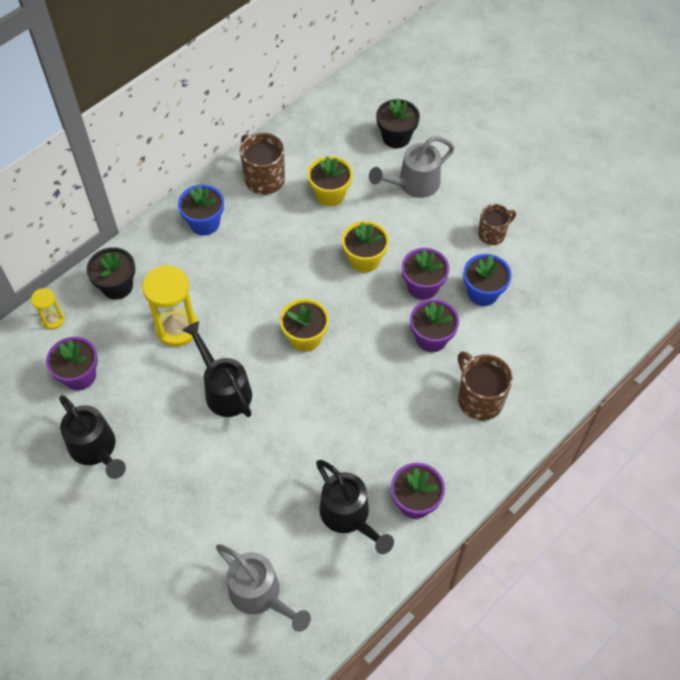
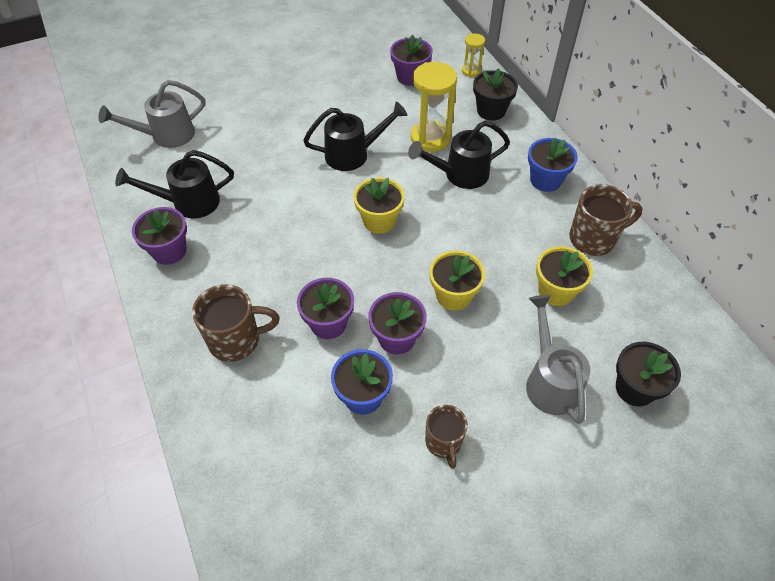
camera: 110 degrees right, 5 degrees down
black watering can [59,395,126,479] -> black watering can moved to [408,121,510,189]

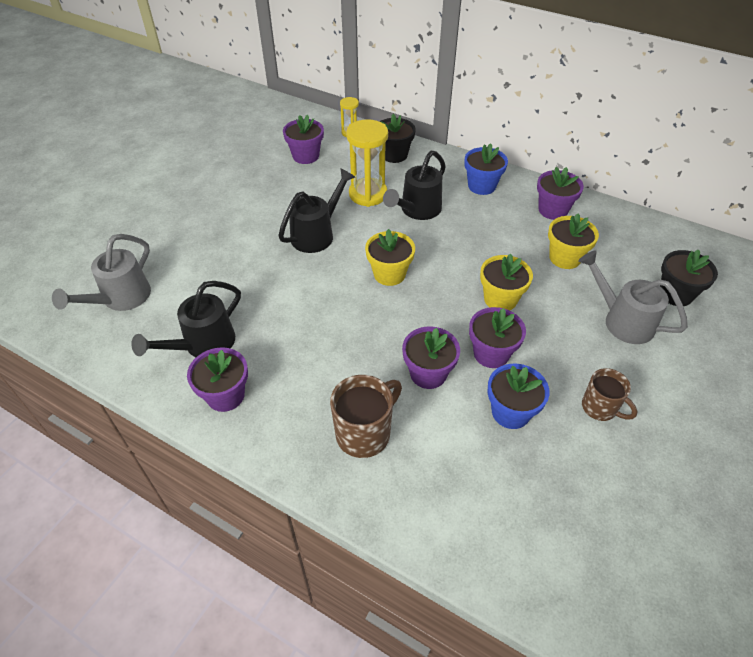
camera: 35 degrees left, 5 degrees down
brown mug [569,184,643,256] -> purple flower pot [537,167,584,220]

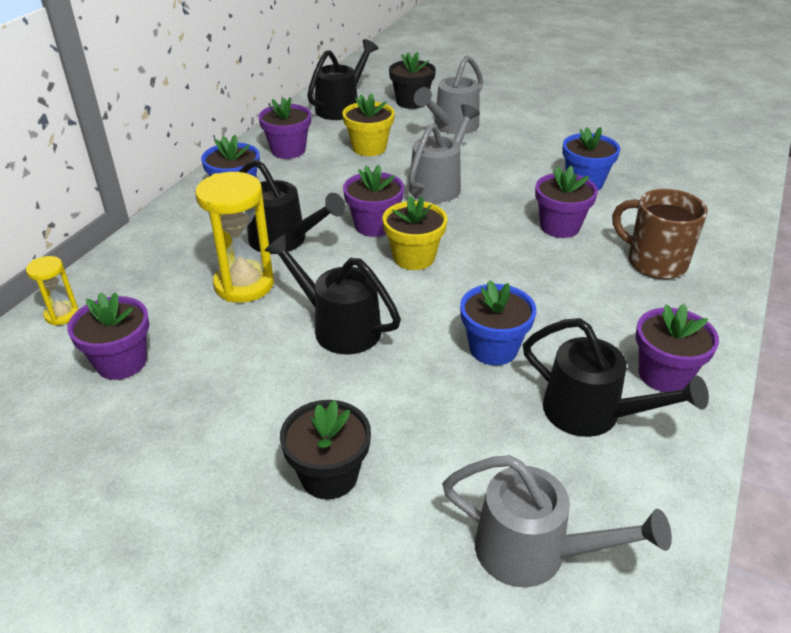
camera: 95 degrees left, 10 degrees down
black flower pot [380,114,416,163] -> black flower pot moved to [280,400,371,499]
purple flower pot [469,307,526,368] -> purple flower pot moved to [343,165,404,237]
yellow flower pot [480,254,533,311] -> grey watering can [409,104,480,203]
brown mug [582,368,637,421] -> none
none -> black watering can [307,39,378,120]
none -> blue flower pot [460,280,536,365]

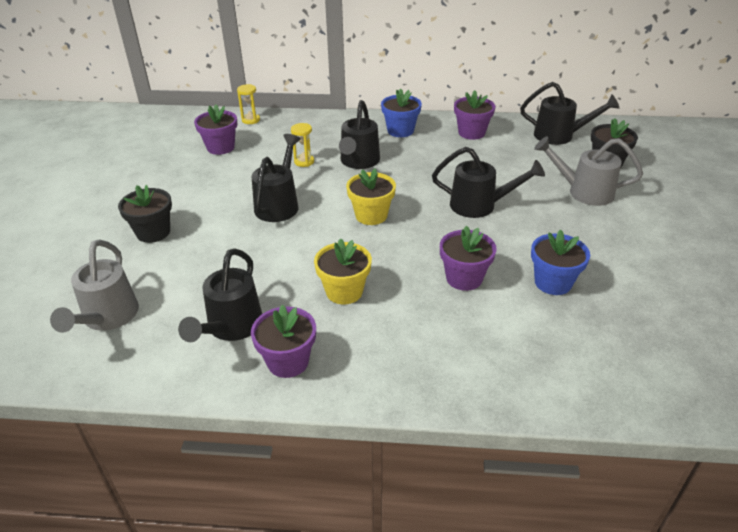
camera: 70 degrees right, 0 degrees up
yellow hourglass [195,172,274,303] -> yellow hourglass [291,123,314,167], size x0.52
yellow flower pot [342,93,395,156] -> yellow flower pot moved to [314,238,372,304]
purple flower pot [343,165,404,237] -> none
grey watering can [409,104,480,203] -> black watering can [432,147,545,218]
blue flower pot [460,280,536,365] -> none
brown mug [612,189,708,279] -> none

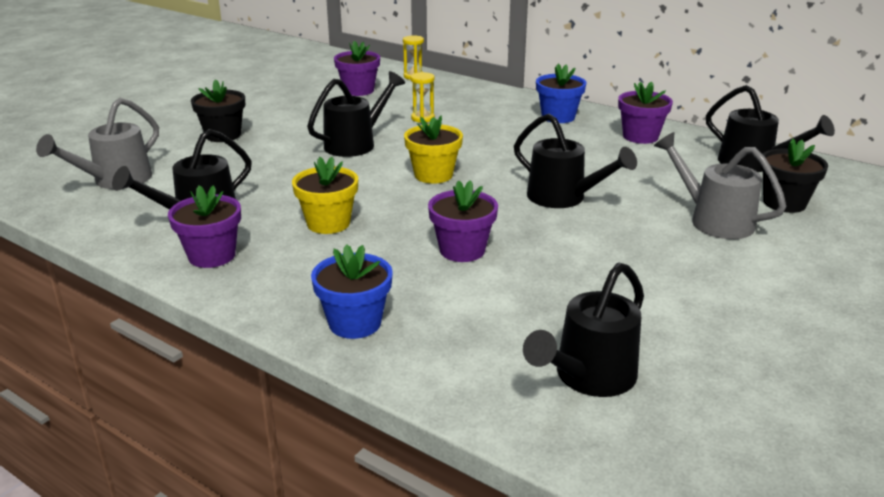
camera: 30 degrees right, 10 degrees down
black watering can [339,100,380,169] -> black watering can moved to [523,263,644,397]
blue flower pot [531,229,590,295] -> blue flower pot moved to [311,244,393,339]

